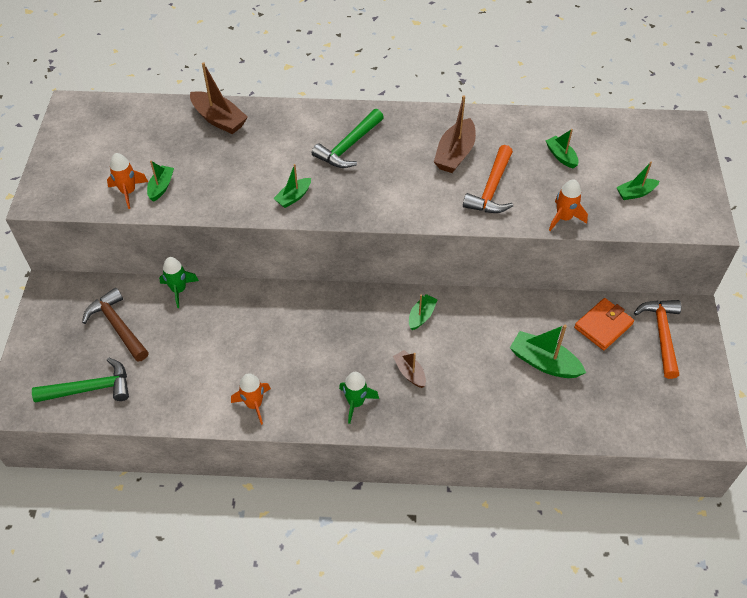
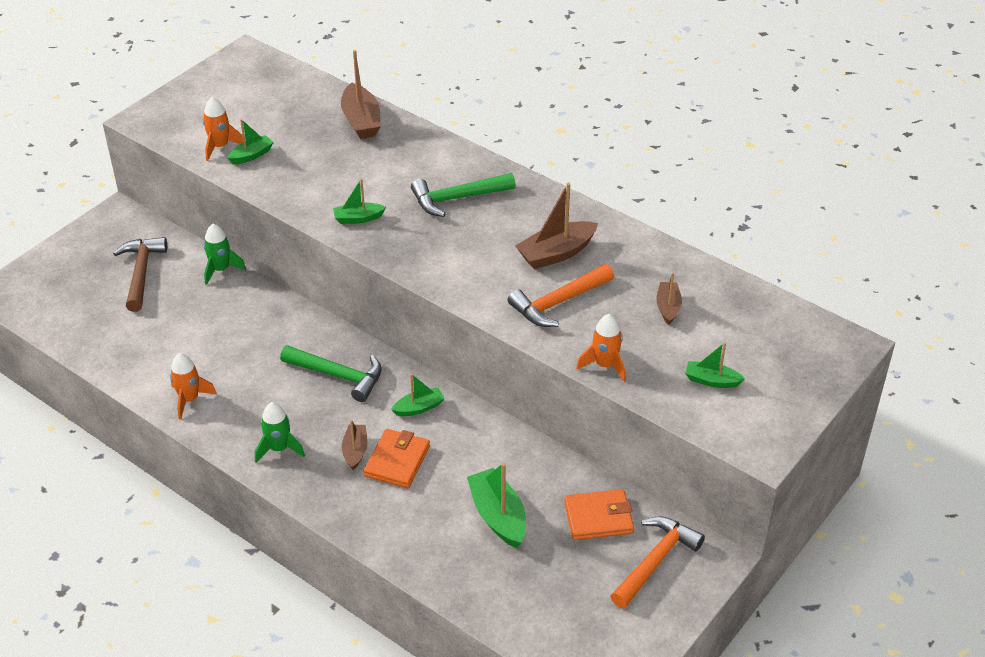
camera: 35 degrees right, 10 degrees down
green hammer [32,357,129,403] -> green hammer moved to [280,345,382,402]
green boat [545,129,578,169] -> brown boat [656,272,682,325]
none -> orange wallet [364,429,430,488]

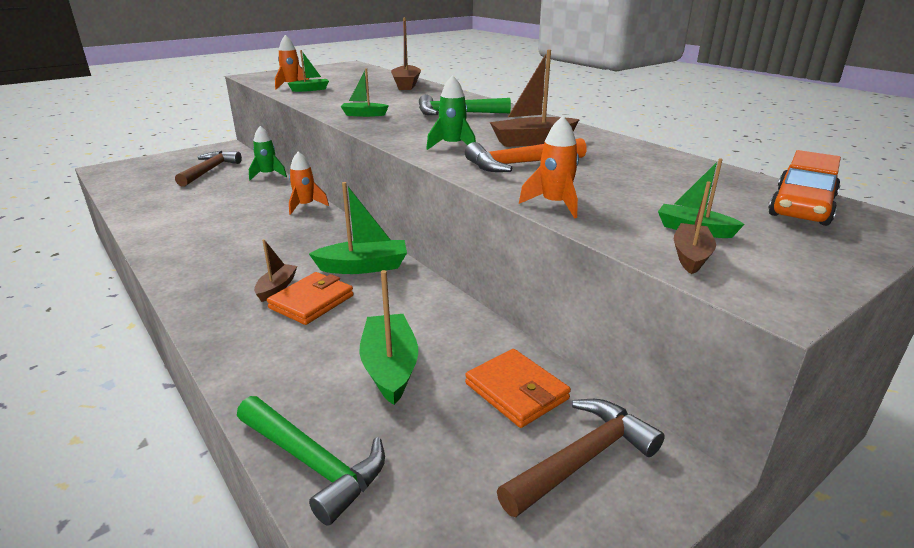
camera: 15 degrees right, 15 degrees down
orange rocket [170,353,217,420] -> orange rocket moved to [289,152,329,215]
green rocket [255,402,305,463] -> green rocket moved to [426,75,476,150]
green hammer [280,345,382,402] -> green hammer moved to [237,396,385,526]
green boat [391,373,445,416] -> green boat [309,182,407,274], size x1.67
orange wallet [564,489,634,540] -> orange wallet turned 45 degrees clockwise [465,349,571,428]
orange hammer [610,516,705,608] -> brown hammer [497,399,665,517]
brown boat [656,272,682,325] -> brown boat moved to [674,181,716,274]
none -> orange car [768,150,841,226]

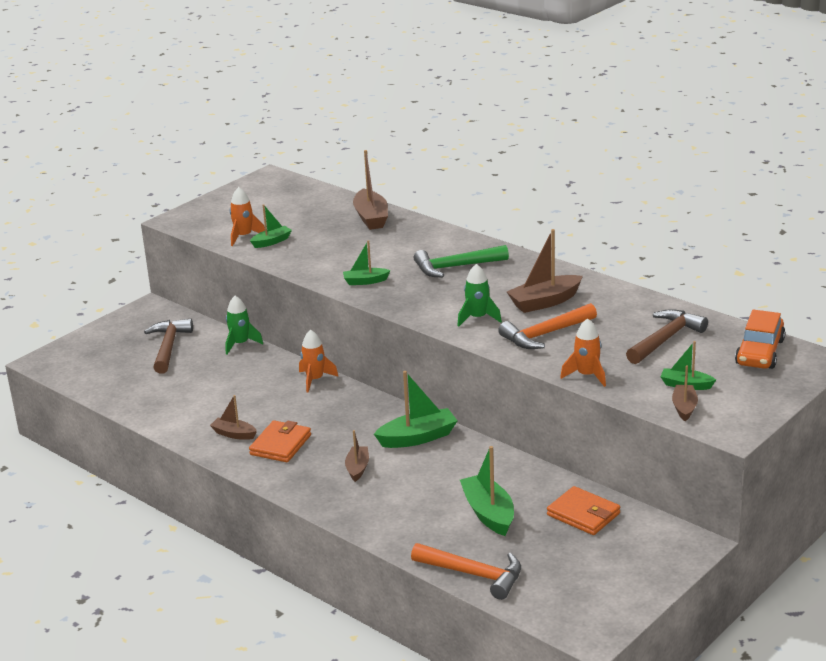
camera: 10 degrees left, 0 degrees up
green hammer [237,396,385,526] -> orange hammer [411,543,521,600]
orange wallet [267,272,354,325] -> orange wallet moved to [249,420,311,462]
brown hammer [497,399,665,517] -> brown hammer moved to [626,309,708,364]
none -> brown boat [210,395,257,440]

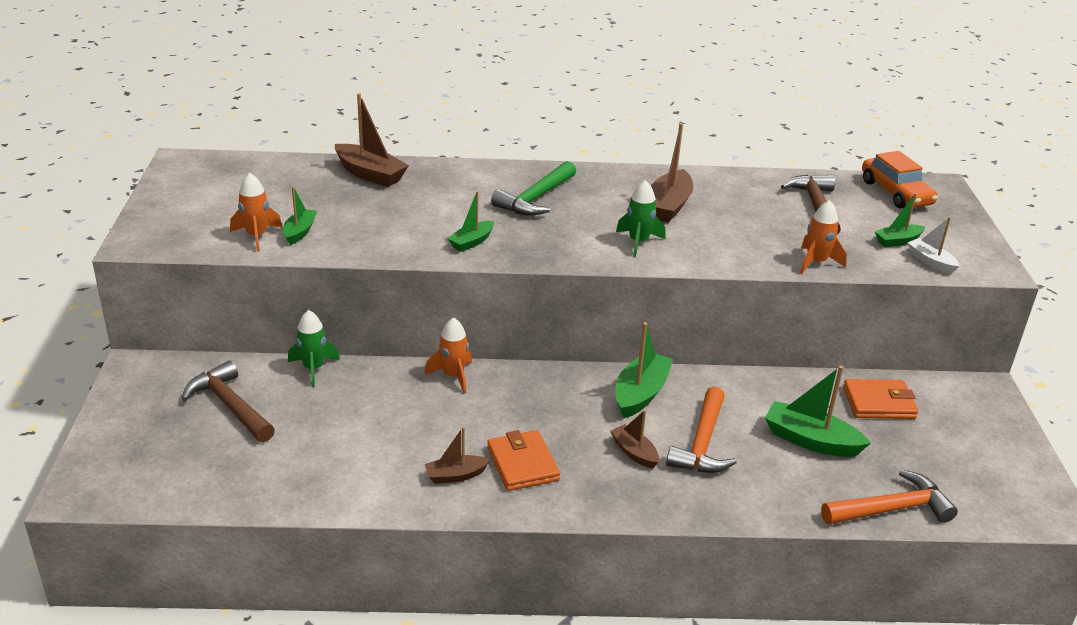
camera: 45 degrees left, 5 degrees up
orange hammer [498,303,597,349] -> orange hammer moved to [666,387,737,473]
brown boat [672,365,698,421] -> white boat [907,217,959,274]

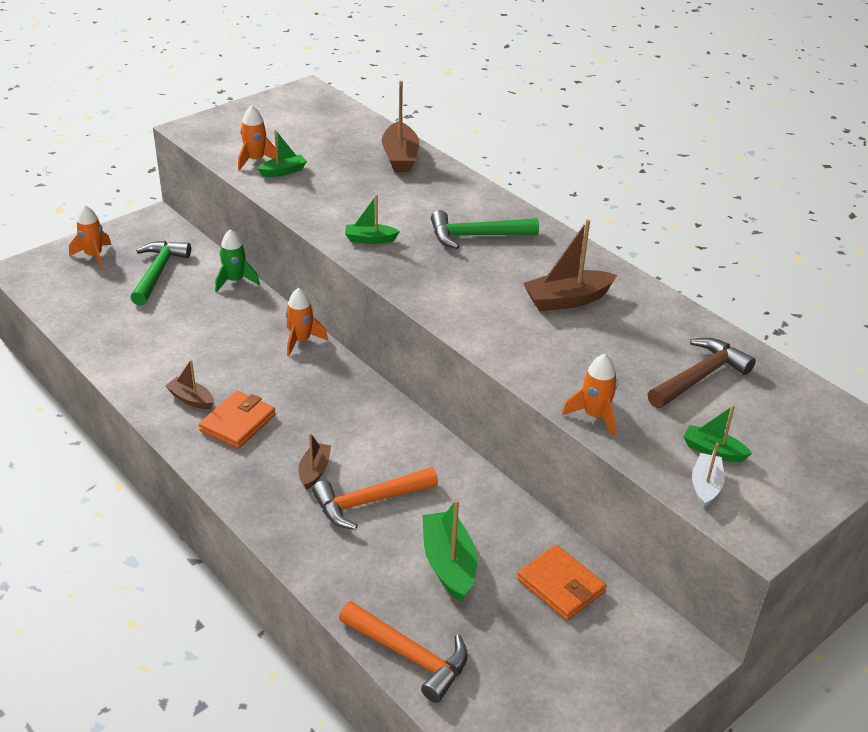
camera: 50 degrees right, 5 degrees up
brown hammer [182,360,275,443] -> green hammer [130,241,191,306]
green boat [615,322,673,419] -> none
green rocket [616,180,666,257] -> none
orange car [862,151,938,208] -> none
none -> orange rocket [69,204,112,268]

